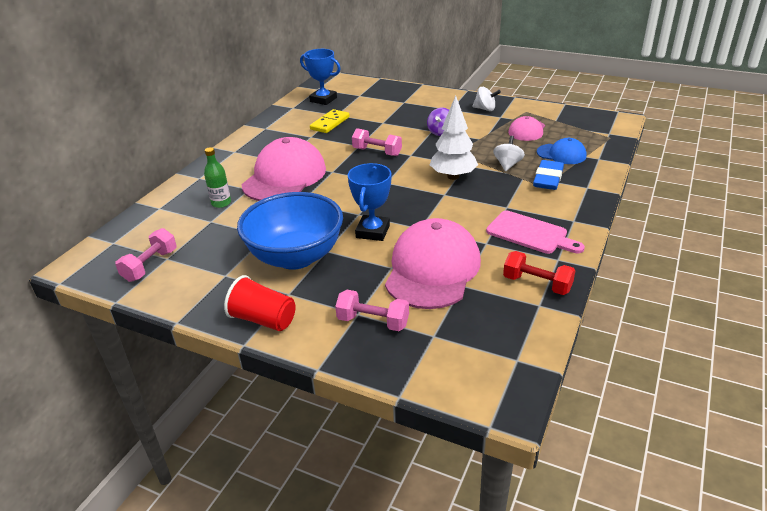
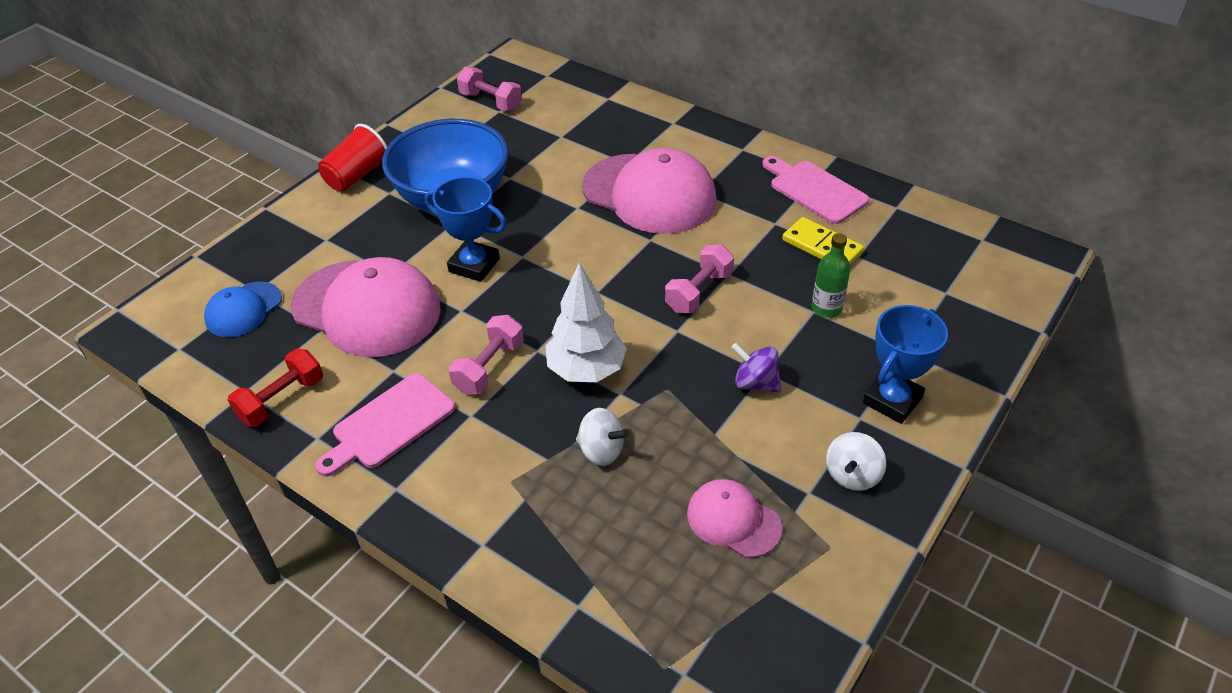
camera: 100 degrees right, 10 degrees up
green bottle [204,147,231,208] -> green bottle moved to [811,233,850,318]
blue trophy [300,49,341,105] -> blue trophy moved to [863,305,948,424]
pink dumbbell [335,290,409,331] -> pink dumbbell moved to [449,315,524,394]
blue eraser [533,160,564,190] -> none
blue cap [537,138,586,164] -> blue cap moved to [204,281,282,337]
none -> pink cutting board [762,156,869,224]

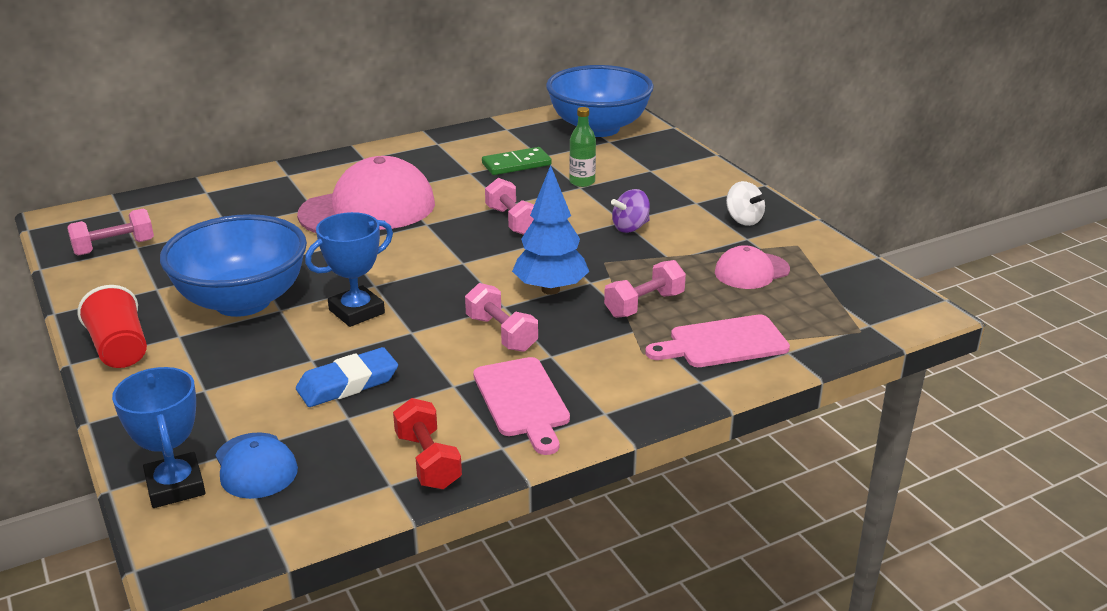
camera: 65 degrees left, 15 degrees down
pink cap [291,257,441,357] -> blue eraser [296,347,398,407]
white tree [545,263,627,382] -> blue tree [512,165,589,295]
white spinning top [576,408,629,466] -> pink dumbbell [604,260,686,318]
pink cutting board [762,156,869,224] -> pink cutting board moved to [645,314,790,367]
yellow domino [782,217,864,265] -> green domino [482,147,552,175]
blue trophy [863,305,948,424] -> blue trophy moved to [112,367,205,508]
none -> blue bowl [546,65,654,137]

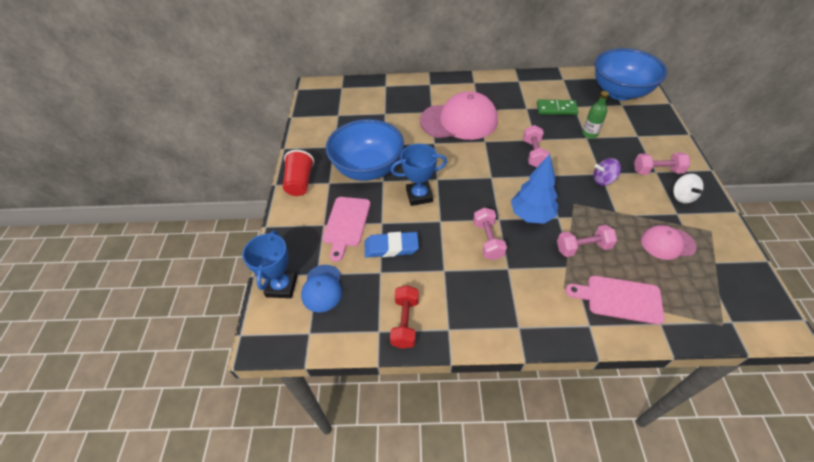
camera: 30 degrees right, 20 degrees up
pink dumbbell [67,209,154,256] -> pink dumbbell moved to [634,152,690,175]
pink cutting board [473,357,570,455] -> pink cutting board moved to [323,197,370,262]

